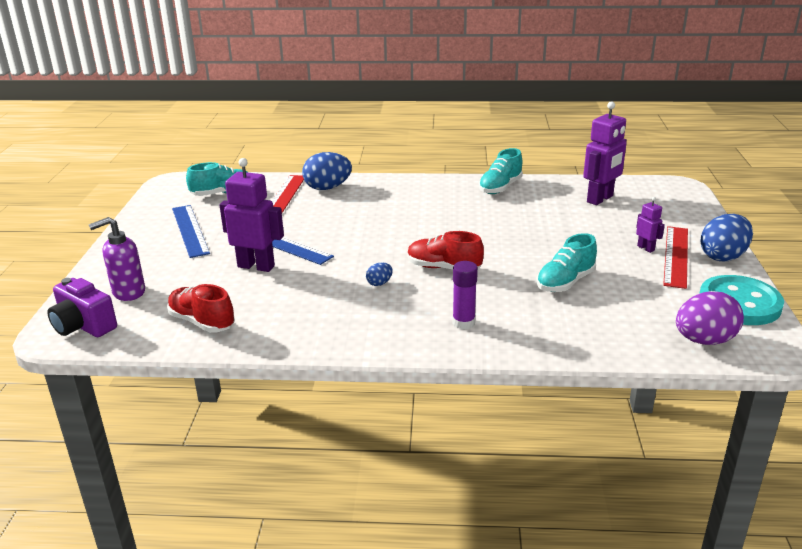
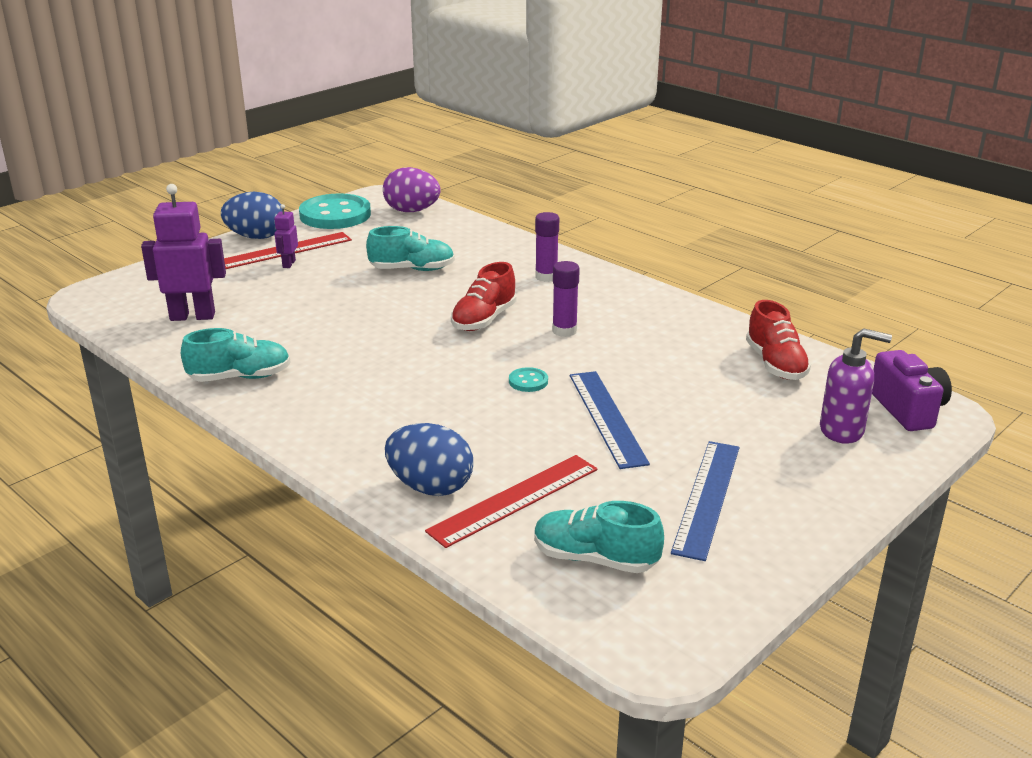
camera: 140 degrees left, 0 degrees up
purple robot [219,158,284,272] -> none
blue egg [366,262,393,286] -> purple glue stick [552,261,580,337]
red shoe [407,231,484,270] -> red shoe turned 60 degrees clockwise [451,262,516,331]
none -> turquoise button [509,367,548,392]

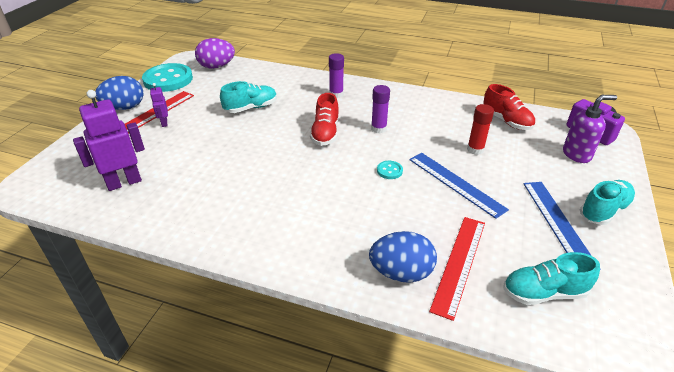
camera: 25 degrees left, 10 degrees up
turquoise shoe [181,328,291,382] -> turquoise shoe moved to [580,180,636,225]
none -> red glue stick [467,104,494,155]

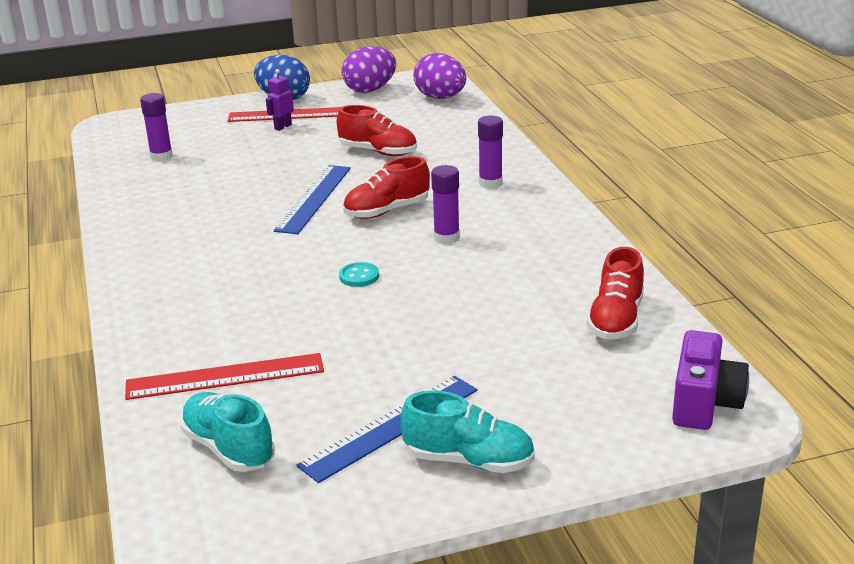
camera: 55 degrees right, 10 degrees down
purple robot [73,90,145,191] -> purple glue stick [140,93,173,161]
turquoise button [142,63,193,92] -> purple egg [342,46,396,93]
turquoise shoe [220,81,277,113] -> red shoe [337,105,417,156]
blue egg [369,231,437,283] -> none
blue ruler [409,153,509,219] -> blue ruler moved to [274,165,351,234]
red glue stick [467,104,494,155] -> none
purple soap dispenser [563,95,617,163] -> none

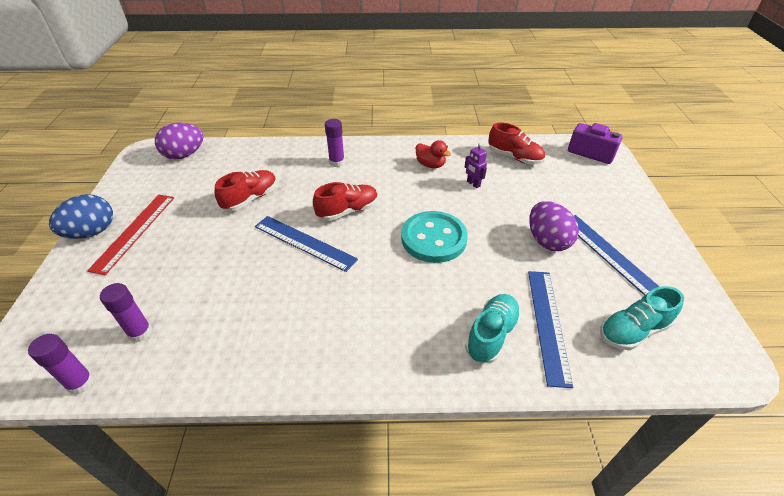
camera: 75 degrees left, 15 degrees up
red ruler [125,353,324,400] -> blue ruler [528,271,573,388]
purple robot [266,69,294,131] -> purple robot moved to [465,143,487,188]
turquoise button [339,262,379,287] -> turquoise button [401,211,468,263], size x2.39
purple egg [342,46,396,93] -> purple egg moved to [529,201,579,251]
red shoe [343,156,430,219] -> red shoe turned 105 degrees counterclockwise [313,182,378,221]
turquoise shoe [401,390,535,473] -> turquoise shoe moved to [465,294,521,363]
purple glue stick [431,165,460,244] -> purple glue stick moved to [28,334,94,395]
none -> red duck [416,140,451,168]

